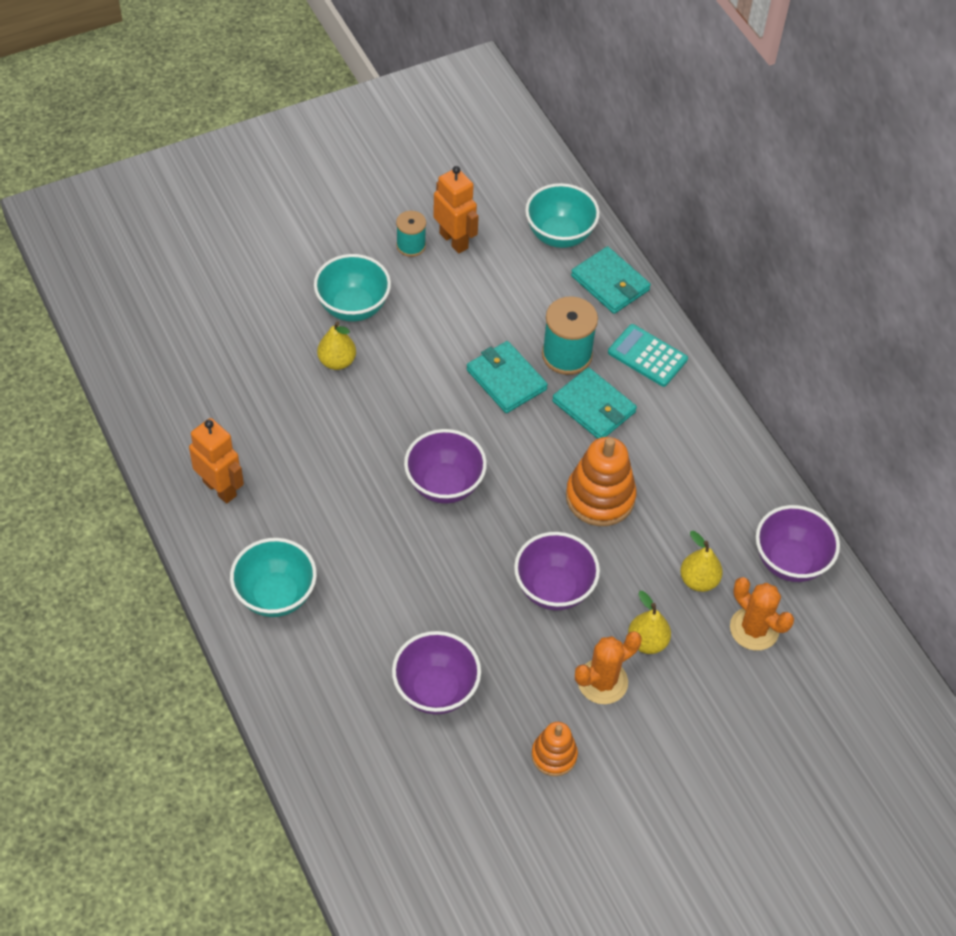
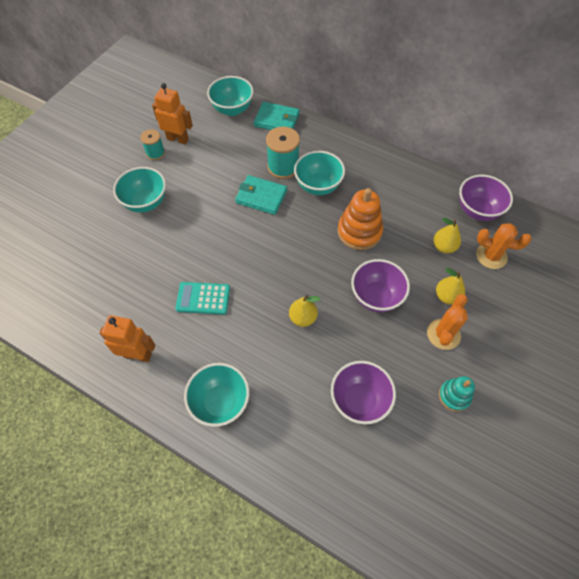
camera: 30 degrees left, 5 degrees up
yellow pear [317,321,356,370] -> yellow pear moved to [289,295,320,327]
purple bowl [404,429,487,504] -> none
orange stacking toy [531,722,578,776] -> turquoise stacking toy [439,376,475,412]
turquoise wallet [552,367,637,439] -> turquoise bowl [294,151,345,195]
turquoise calculator [608,324,688,387] -> turquoise calculator moved to [175,282,230,315]

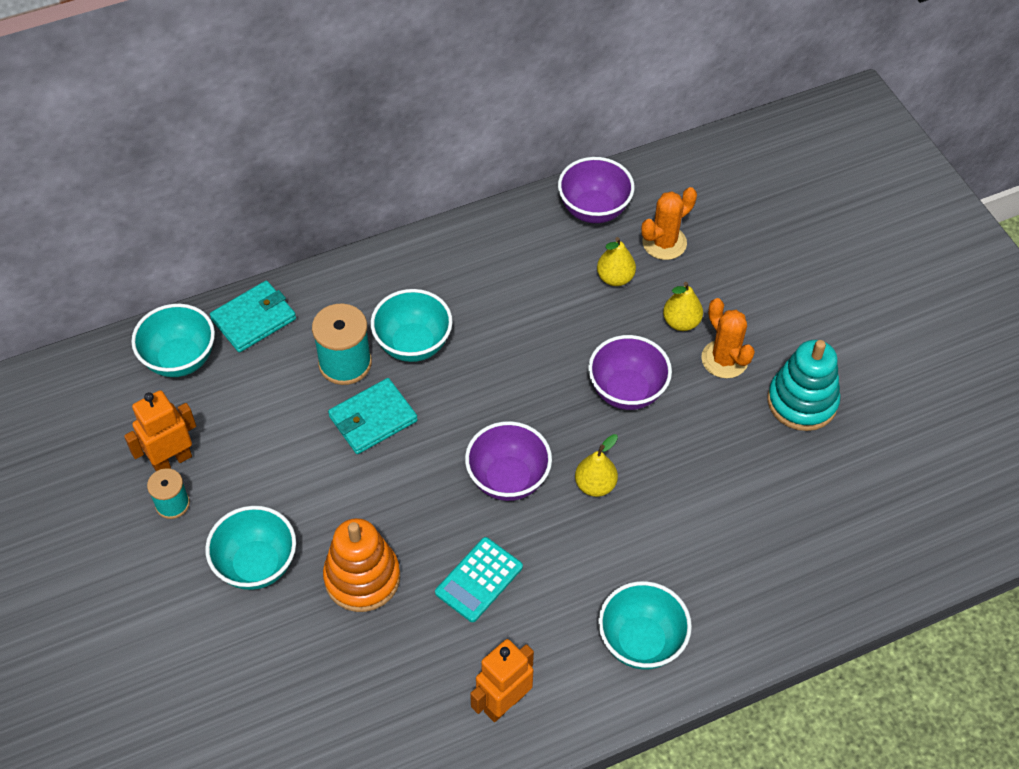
camera: 55 degrees left, 5 degrees down
purple bowl [331,361,396,424] -> purple bowl moved to [465,421,552,501]
orange stacking toy [338,188,383,250] -> orange stacking toy moved to [323,518,400,612]
turquoise stacking toy [439,376,475,412] -> turquoise stacking toy [767,340,840,431], size x1.67

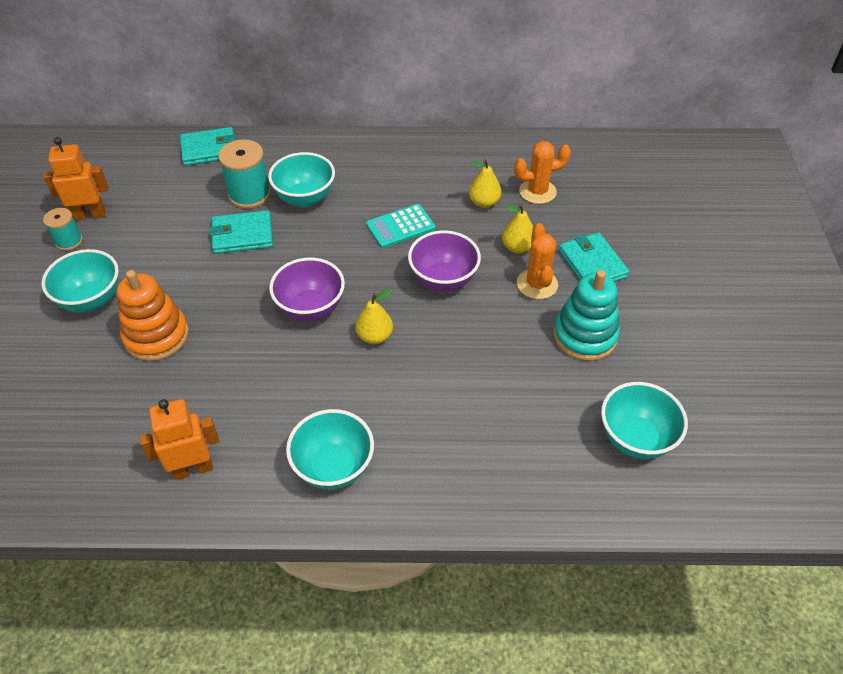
camera: 25 degrees right, 5 degrees down
turquoise bowl [131,304,215,377] -> turquoise bowl moved to [601,382,688,459]
turquoise calculator [435,537,523,622] -> turquoise calculator moved to [366,204,435,248]
purple bowl [558,157,634,223] -> none
none -> turquoise wallet [559,232,629,282]

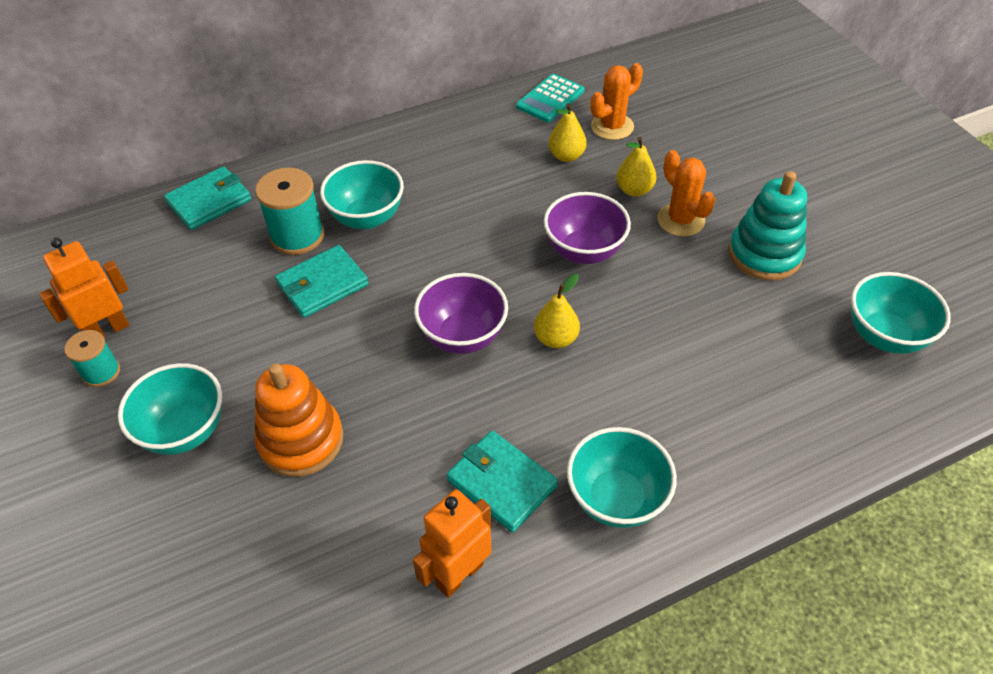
camera: 25 degrees left, 0 degrees up
turquoise calculator [366,204,435,248] -> turquoise calculator moved to [516,74,585,122]
turquoise wallet [559,232,629,282] -> turquoise wallet moved to [447,431,558,533]

